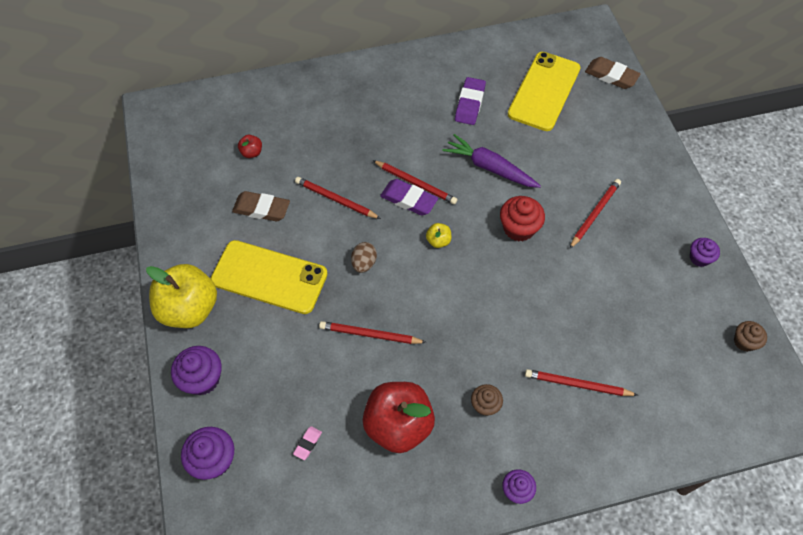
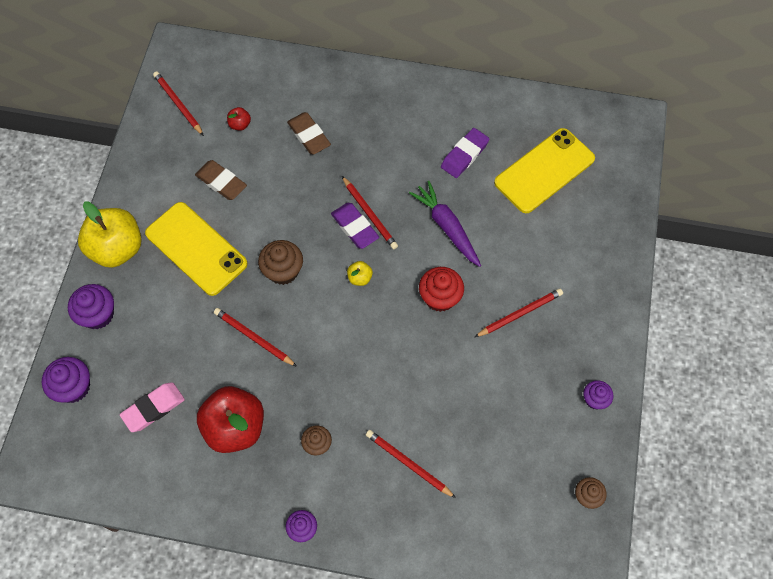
camera: 25 degrees right, 5 degrees up
pink eraser [293,426,322,460] -> pink eraser [120,382,185,432], size x1.92
red pencil [295,177,381,219] -> red pencil moved to [153,71,204,136]
brown egg [351,242,377,273] -> brown cupcake [258,240,303,285]
brown eraser [585,57,641,89] -> brown eraser moved to [287,112,331,155]

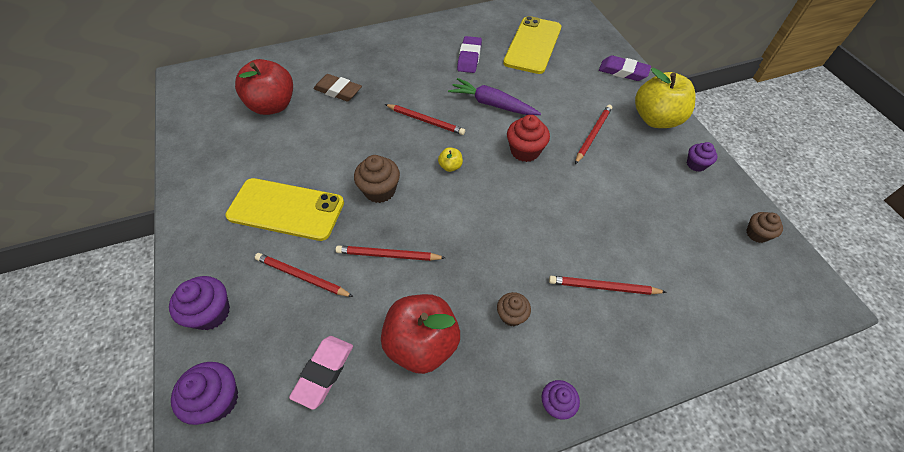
camera: 30 degrees left, 10 degrees down
yellow apple [78,202,142,268] -> yellow apple moved to [635,68,696,128]
red pencil [153,71,204,136] -> red pencil moved to [255,253,353,297]
brown eraser [195,160,247,200] -> none
red apple [227,107,251,131] -> red apple [235,59,293,115], size x2.39
purple eraser [331,203,379,249] -> purple eraser moved to [599,55,651,81]

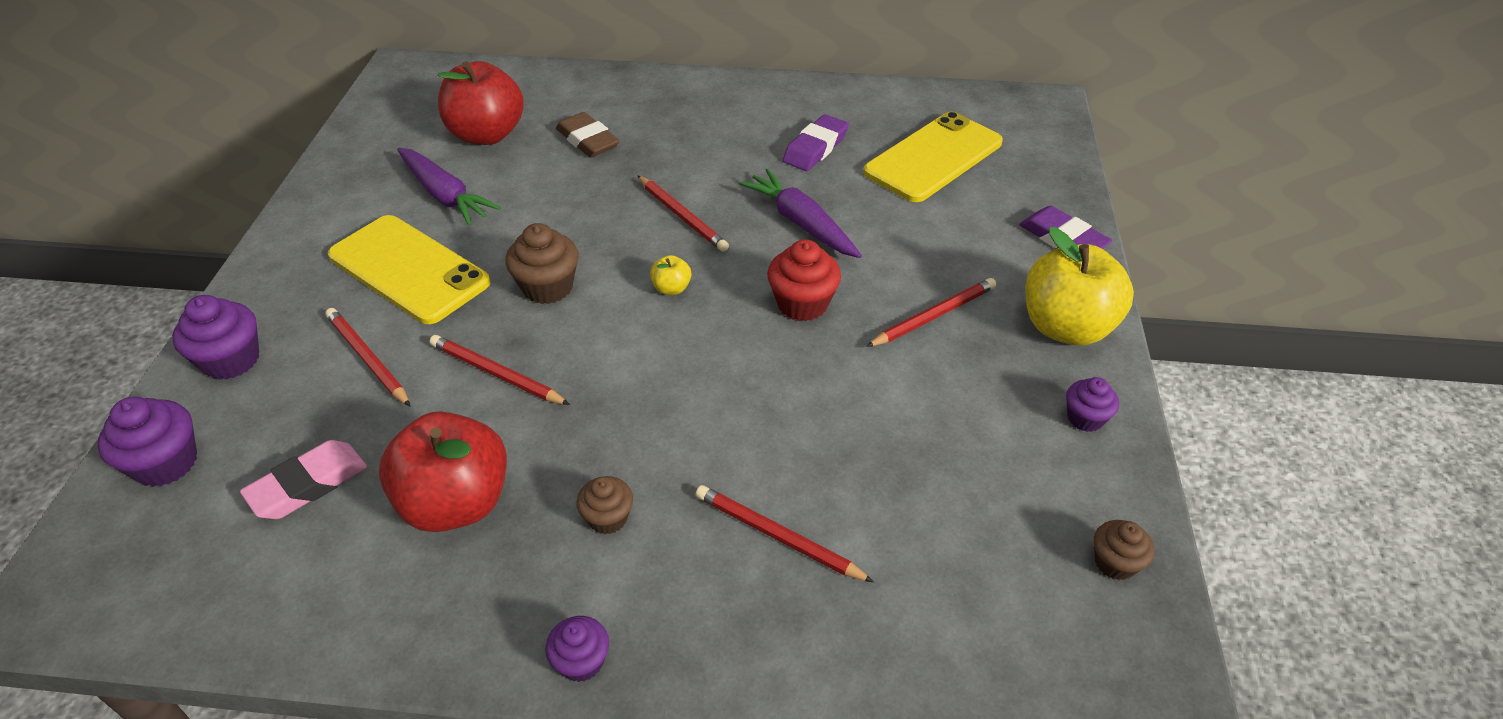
camera: 25 degrees right, 10 degrees down
none -> purple carrot [397,148,501,226]

